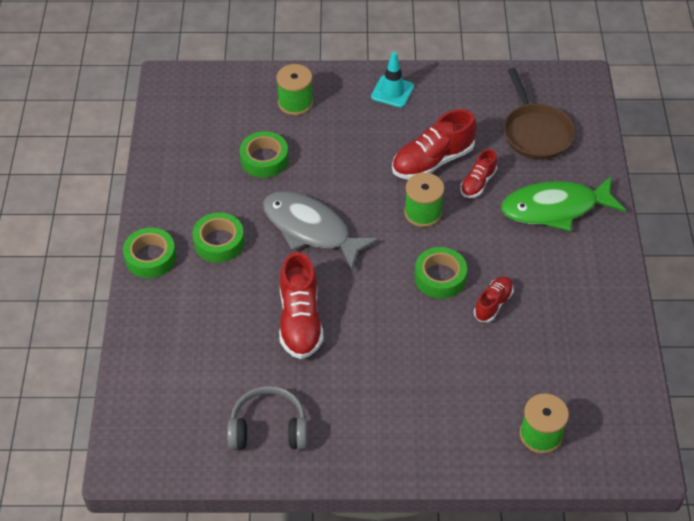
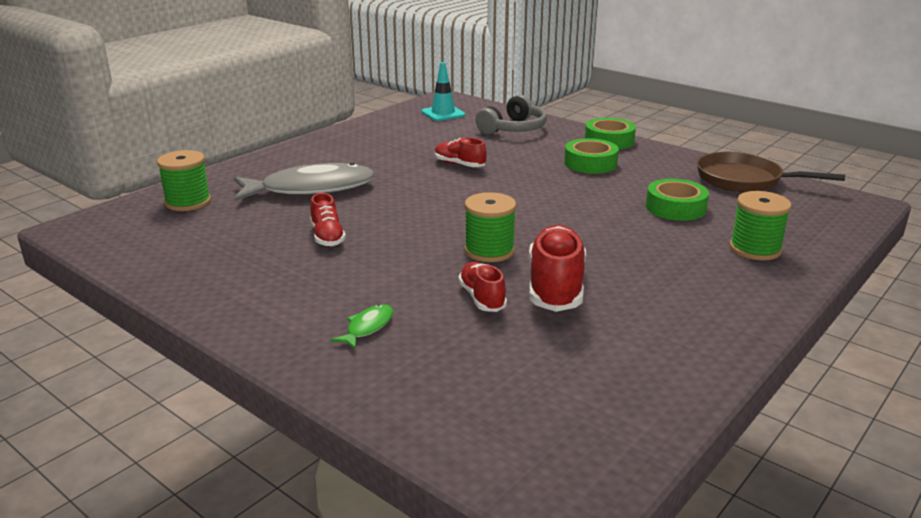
camera: 130 degrees right, 25 degrees down
grey headphones [227,386,307,450] -> grey headphones moved to [475,95,547,135]
grey fish [263,191,379,270] -> grey fish moved to [234,162,375,201]
red shoe [279,252,323,359] -> red shoe [435,138,487,167], size x0.57
turquoise traffic cone [371,52,414,108] -> turquoise traffic cone moved to [421,62,465,121]
green tape [414,247,467,299] -> none
green fish [501,176,625,231] -> green fish [331,304,393,349], size x0.41
brown pan [503,68,575,160] -> brown pan moved to [697,152,845,192]

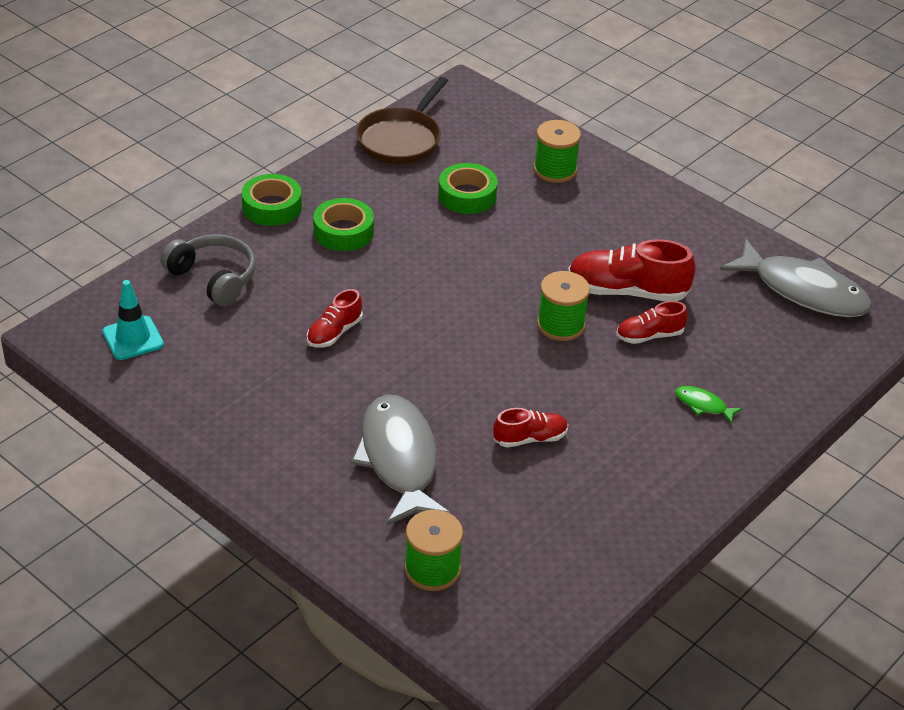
camera: 90 degrees left, 15 degrees up
none -> grey fish [720,239,872,317]

